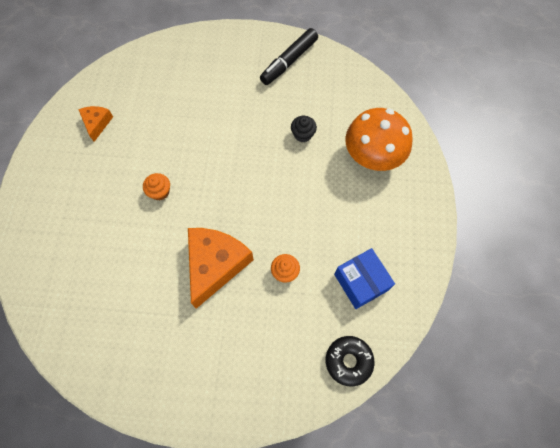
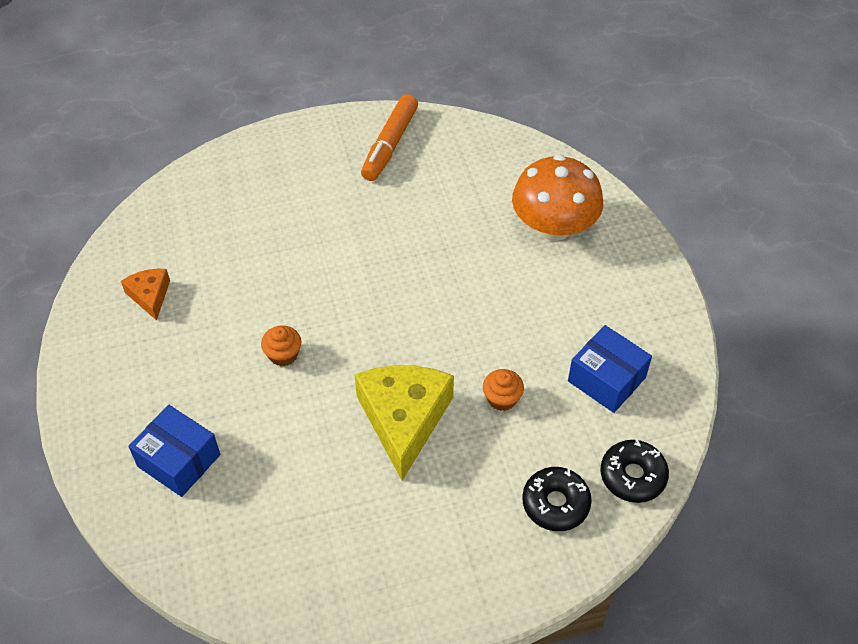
camera: 20 degrees left, 15 degrees down
orange cheese [188,228,254,309] -> yellow cheese [354,365,454,481]
black marker [260,28,318,85] -> orange marker [361,94,418,181]
black cupcake [291,116,317,142] -> none
none -> blue box [128,405,220,497]
none -> black donut [522,467,592,531]

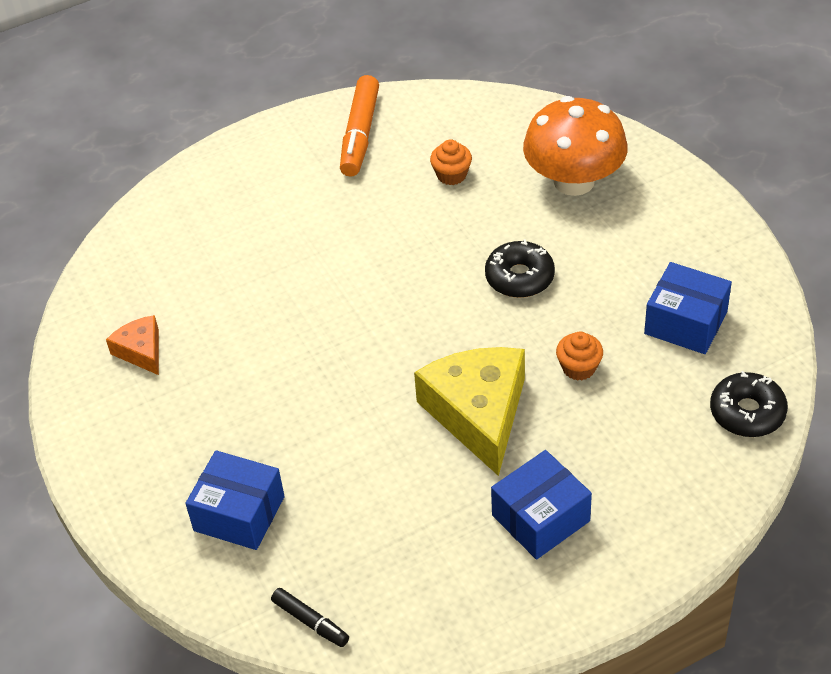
camera: 10 degrees left, 5 degrees down
orange cupcake [261,326,301,366] -> orange cupcake moved to [430,140,472,185]
black donut [522,467,592,531] -> black donut moved to [485,239,555,298]
none -> black marker [271,588,349,647]
none -> blue box [491,450,592,560]

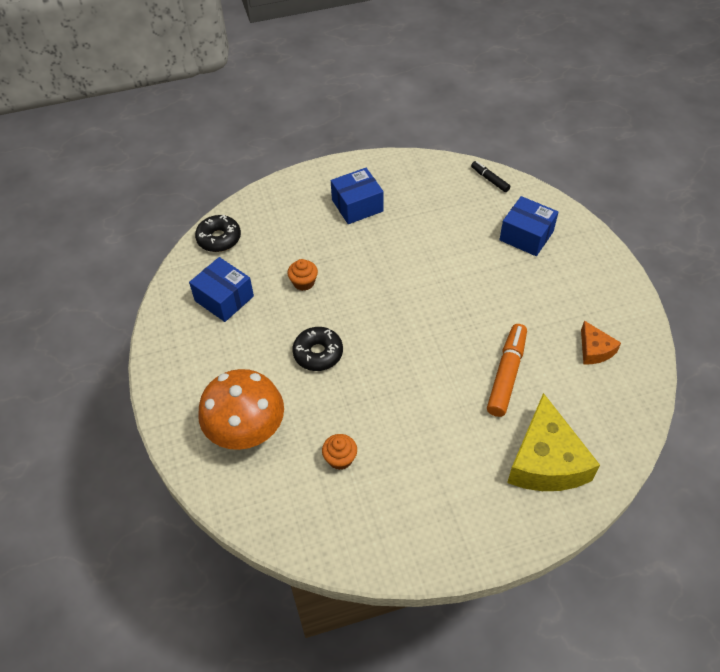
camera: 170 degrees left, 5 degrees up
orange marker [340,75,379,177] -> orange marker moved to [487,324,527,417]
yellow cheese [414,347,525,476] -> yellow cheese moved to [507,393,600,491]

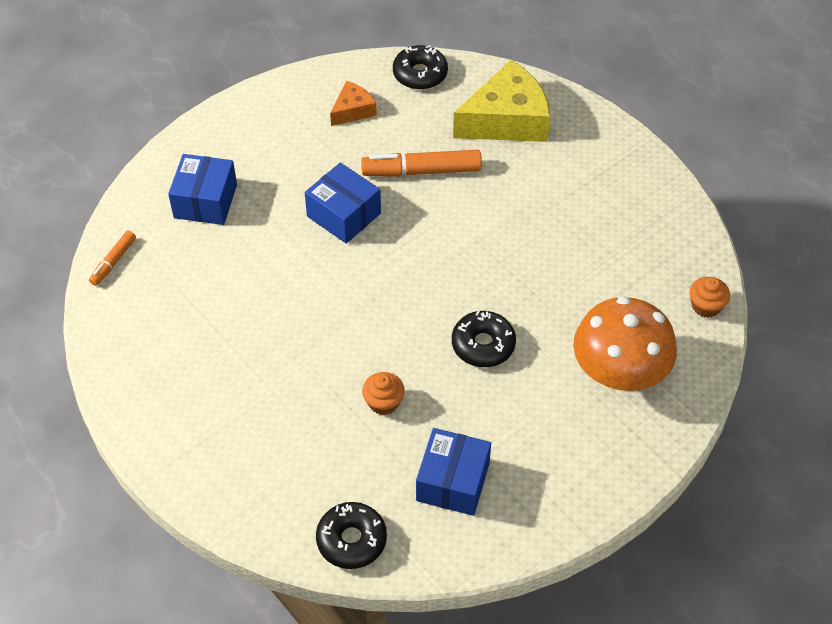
camera: 115 degrees left, 0 degrees up
orange cupcake [322,434,357,470] -> orange cupcake moved to [690,277,730,318]
blue box [331,168,384,224] -> blue box moved to [305,162,381,244]
black marker [471,161,510,192] -> orange marker [89,230,136,286]
none -> black donut [393,45,448,90]

